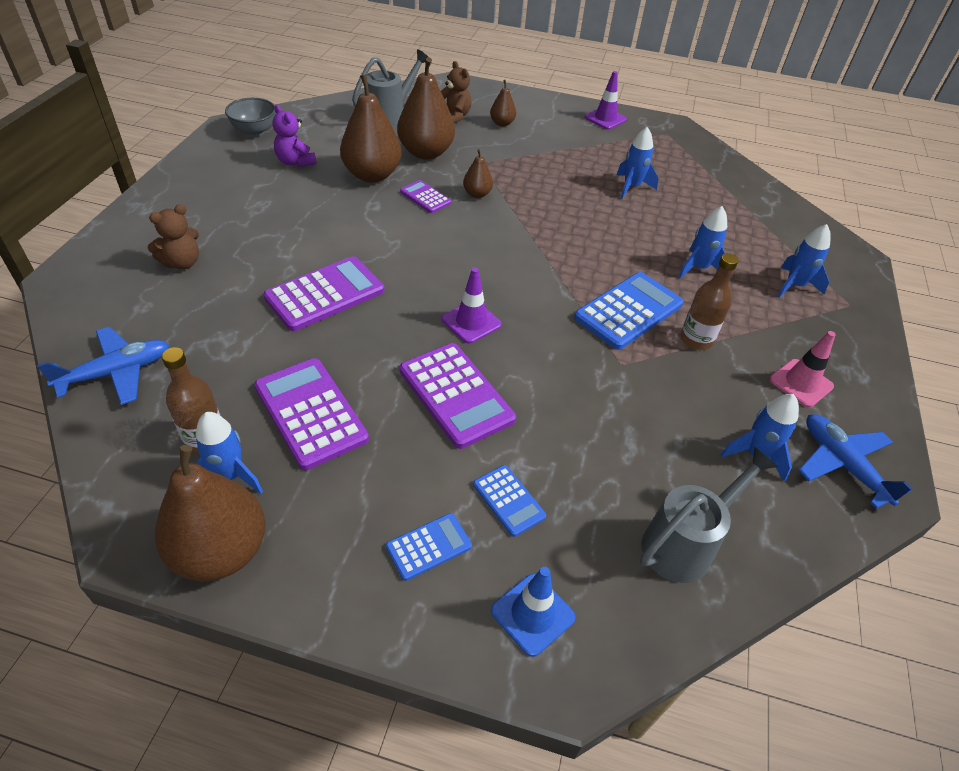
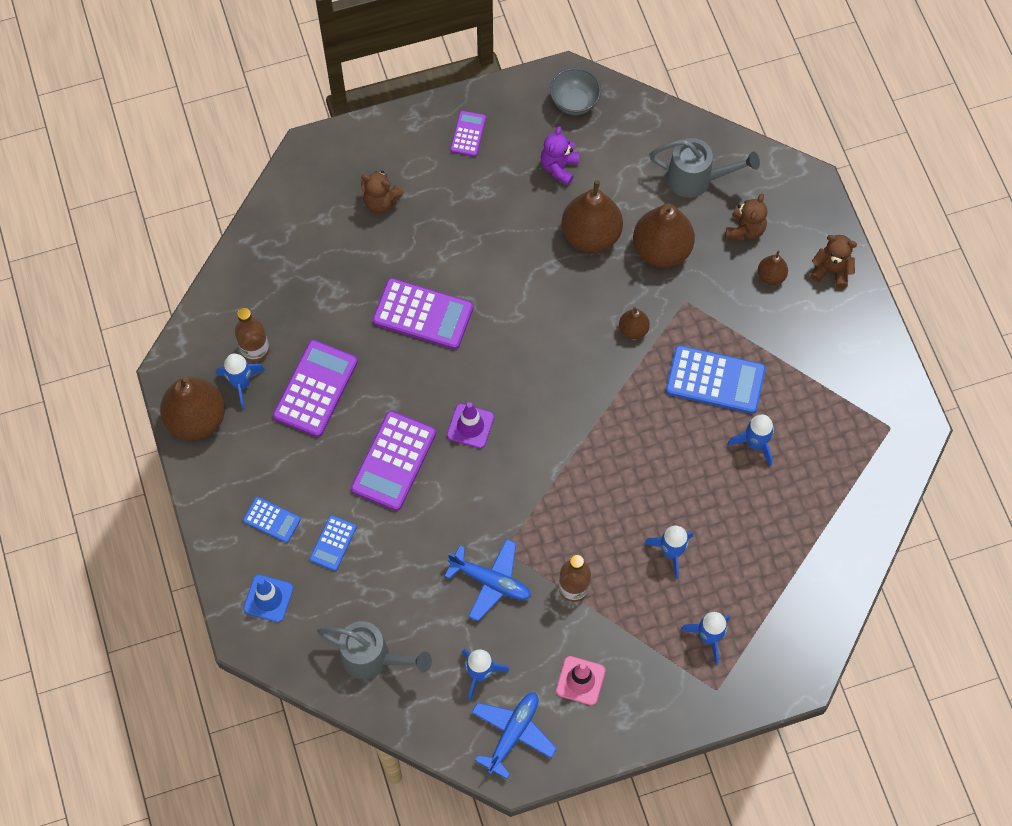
camera: 60 degrees right, 20 degrees up
blue plane [37,327,170,405] -> blue plane moved to [444,539,531,621]
purple calculator [400,180,451,213] -> purple calculator moved to [450,111,486,157]
blue calculator [574,272,684,350] -> blue calculator moved to [666,345,766,414]
purple traffic cone [584,71,627,130] -> none
none -> brown teddy bear [810,235,857,288]

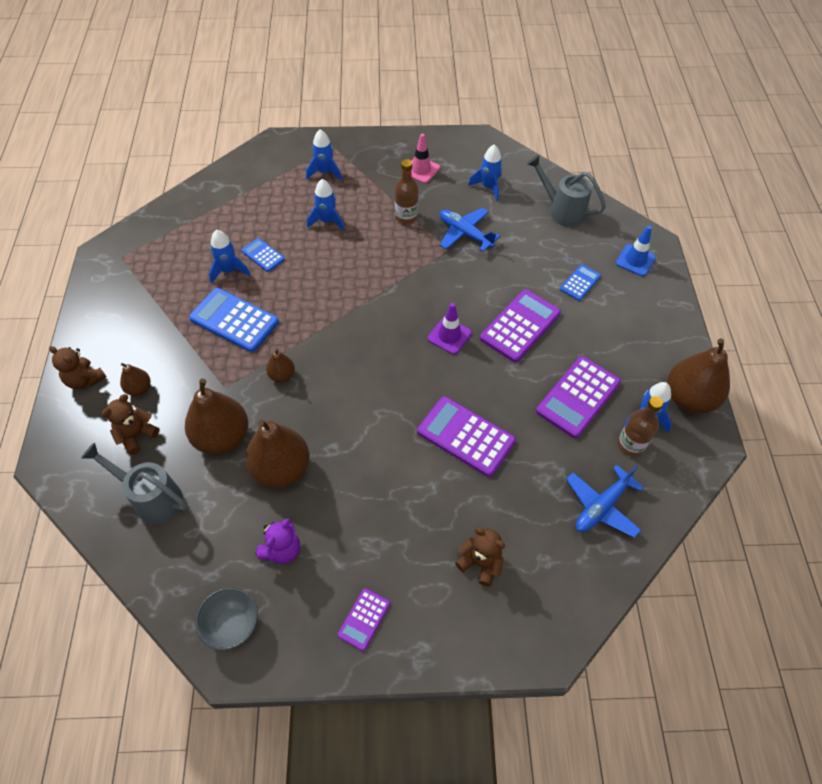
camera: 165 degrees left, 10 degrees down
blue calculator [243,497,301,543] -> blue calculator moved to [242,238,285,272]
blue plane [471,692,557,779] -> blue plane moved to [566,465,644,538]

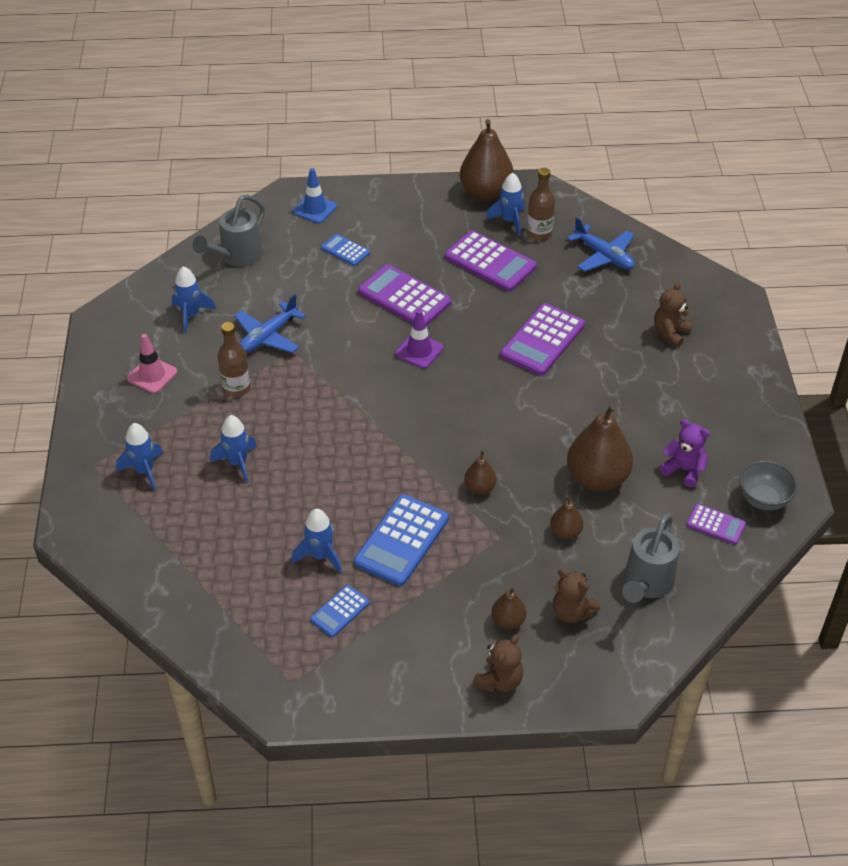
camera: 90 degrees left, 10 degrees down
brown pear [185,378,248,455] -> brown pear [550,495,583,539], size x0.49
blue calculator [242,238,285,272] -> blue calculator moved to [310,585,370,637]
purple calculator [337,588,390,651] -> purple calculator moved to [686,504,746,545]

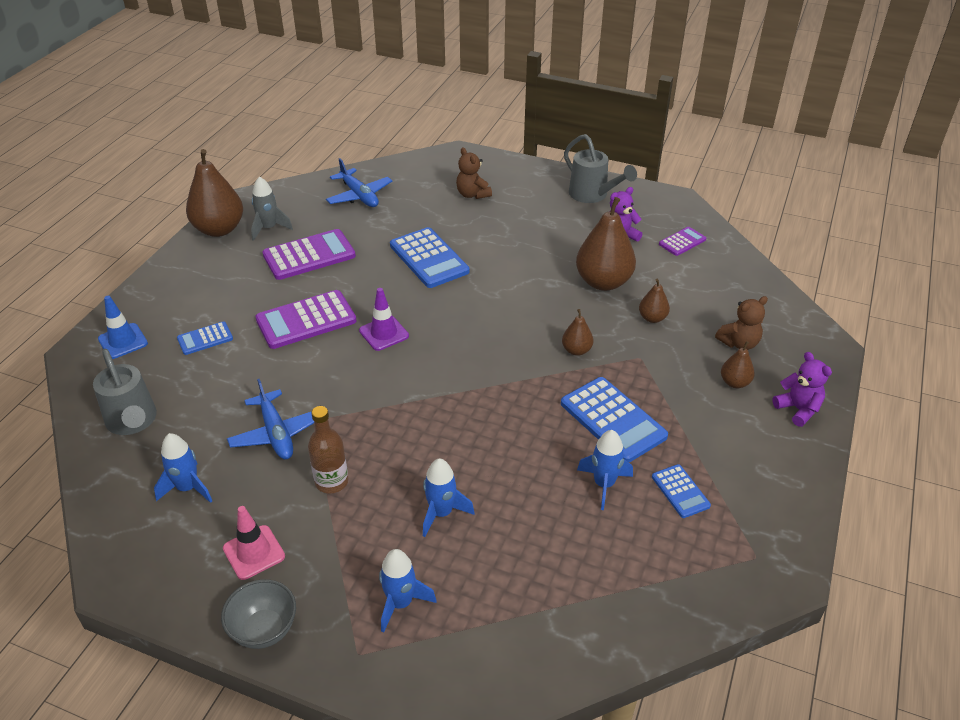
camera: 65 degrees left, 5 degrees down
brown teddy bear [473,634,523,693] -> purple teddy bear [772,352,832,427]
blue rocket [486,173,525,236] -> grey rocket [251,176,293,241]
purple calculator [500,303,585,376] -> blue calculator [390,227,470,288]
brown bottle [527,168,555,240] -> none
blue plane [567,217,635,272] -> blue plane turned 75 degrees clockwise [326,158,392,207]
grey watering can [622,514,679,603] -> grey watering can moved to [564,134,637,203]
grey bowl [739,461,798,510] -> grey bowl moved to [221,579,296,649]

